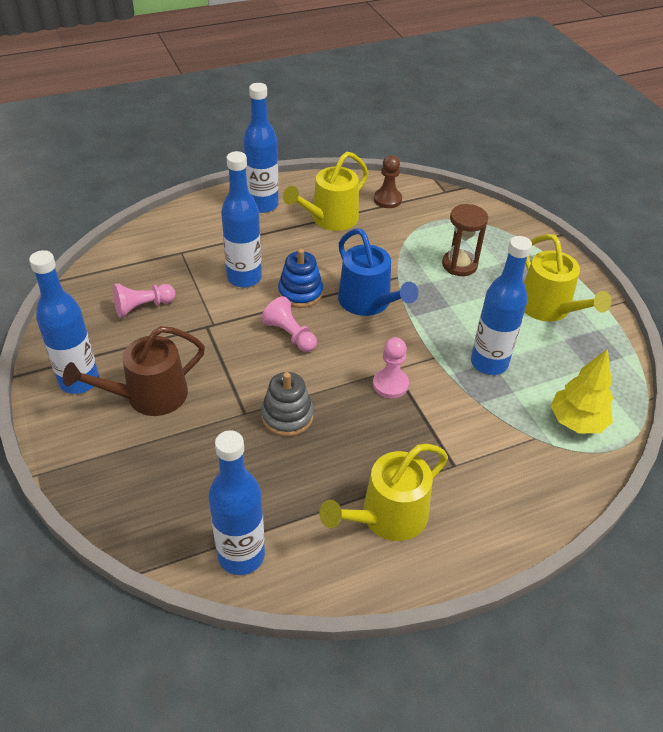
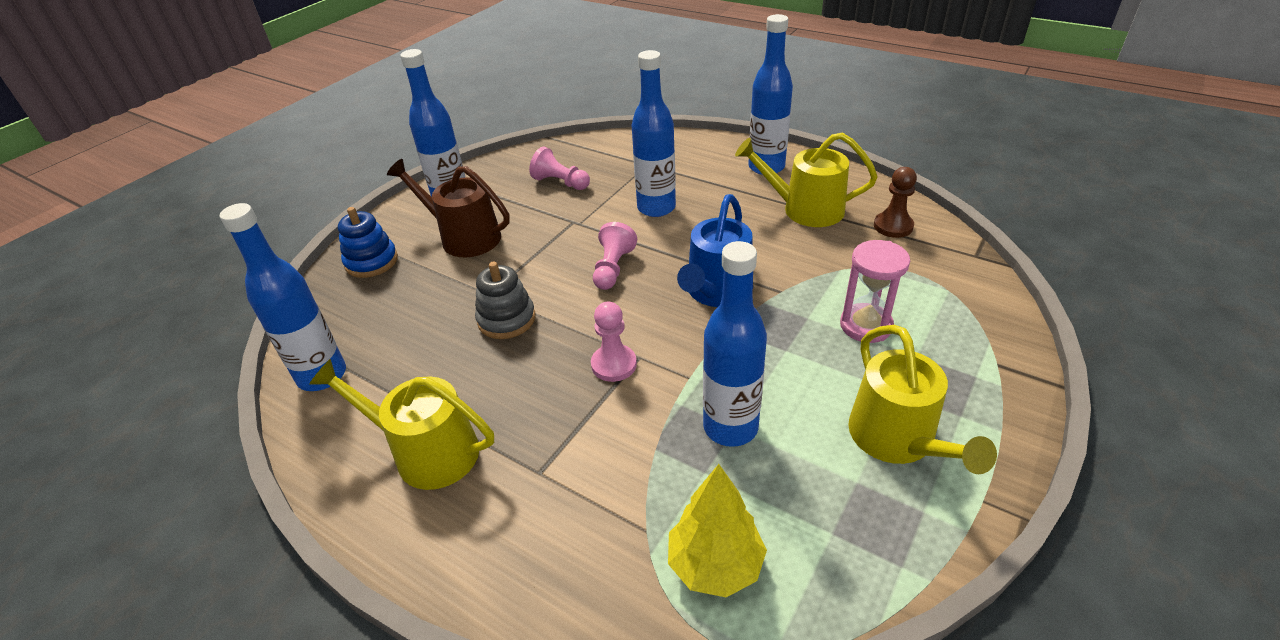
camera: 60 degrees right, 5 degrees down
blue stacking toy [278,249,323,308] -> blue stacking toy moved to [338,207,398,278]
brown hourglass [442,204,488,276] -> pink hourglass [840,240,910,343]
yellow watering can [524,234,612,322] -> yellow watering can turned 45 degrees counterclockwise [848,325,997,474]

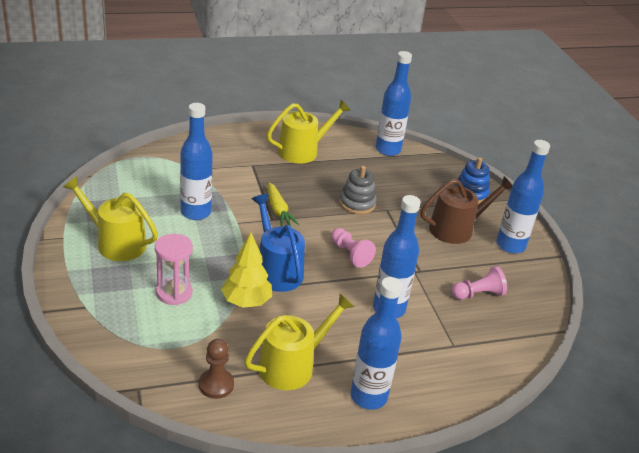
camera: 125 degrees right, 5 degrees down
pink pawn [591,302,637,382] -> yellow carrot [268,182,299,227]
yellow tree [668,464,767,597] -> yellow tree moved to [221,232,272,308]

